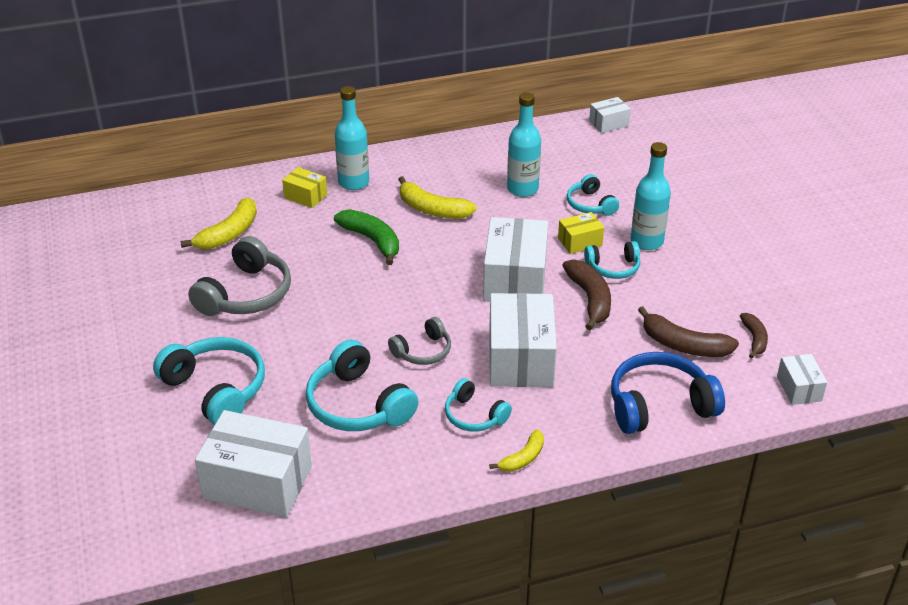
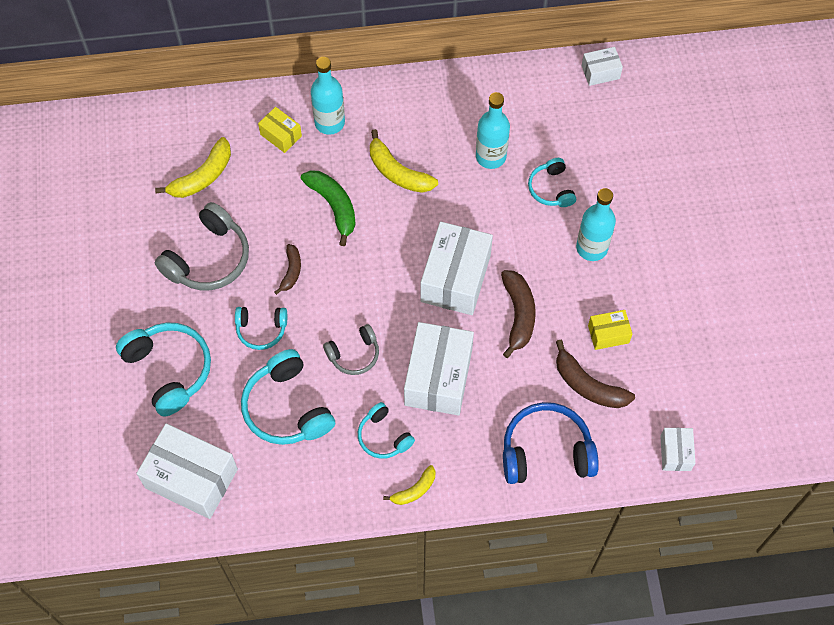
camera: 10 degrees right, 25 degrees up
yellow box [558,212,604,254] -> yellow box moved to [588,310,632,350]
turquoise headphones [584,241,640,279] -> turquoise headphones moved to [235,307,287,350]
brown banana [740,313,768,359] -> brown banana moved to [274,244,301,295]

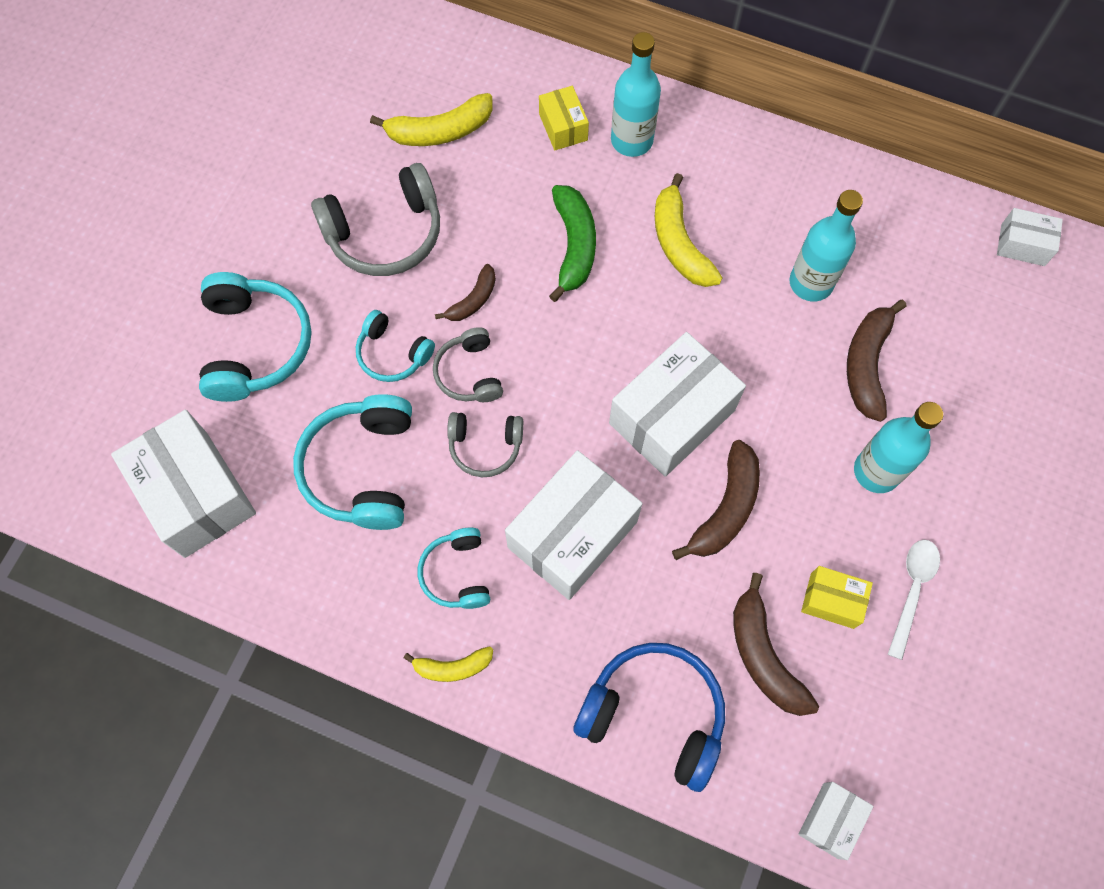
camera: 30 degrees right, 5 degrees up
turquoise headphones [528,158,576,207] -> brown banana [847,300,907,422]
none -> grey headphones [433,327,503,402]
none -> white spoon [888,540,940,660]

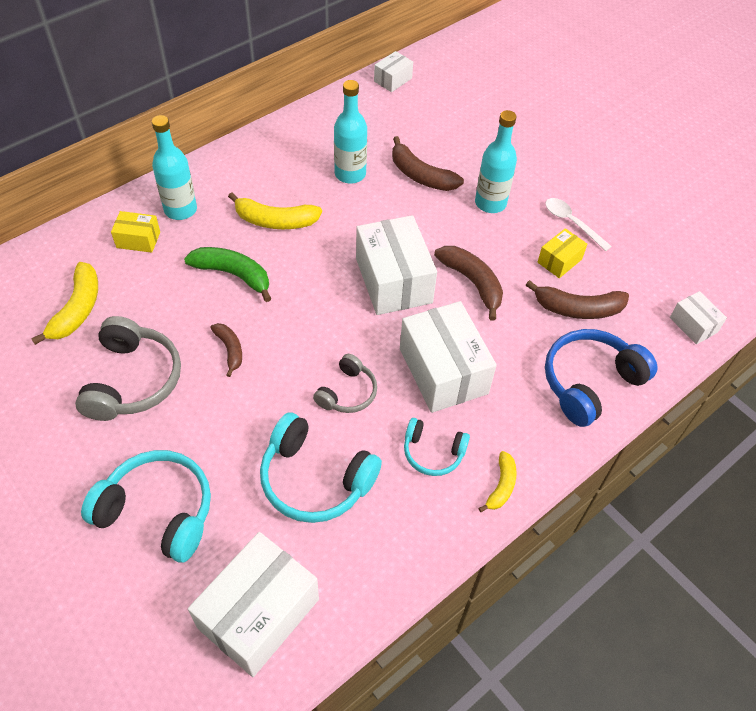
camera: 65 degrees left, 15 degrees down
white box [111,410,256,558] -> white box turned 45 degrees counterclockwise [188,532,319,677]
turquoise headphones [356,310,435,382] -> none
grey headphones [433,327,503,402] -> none

